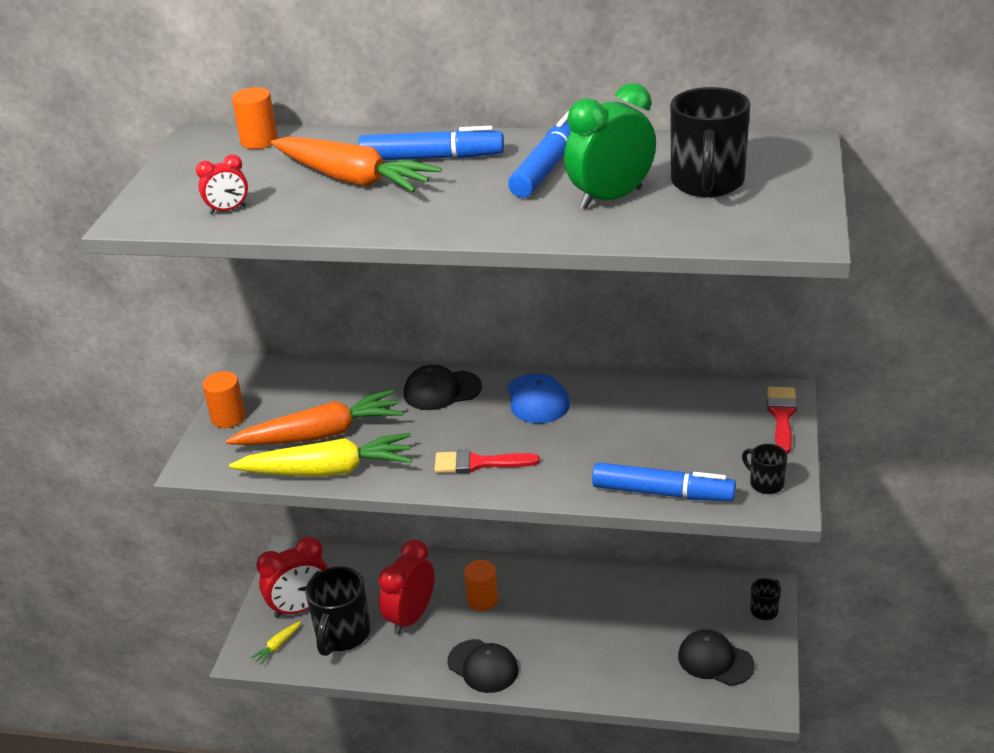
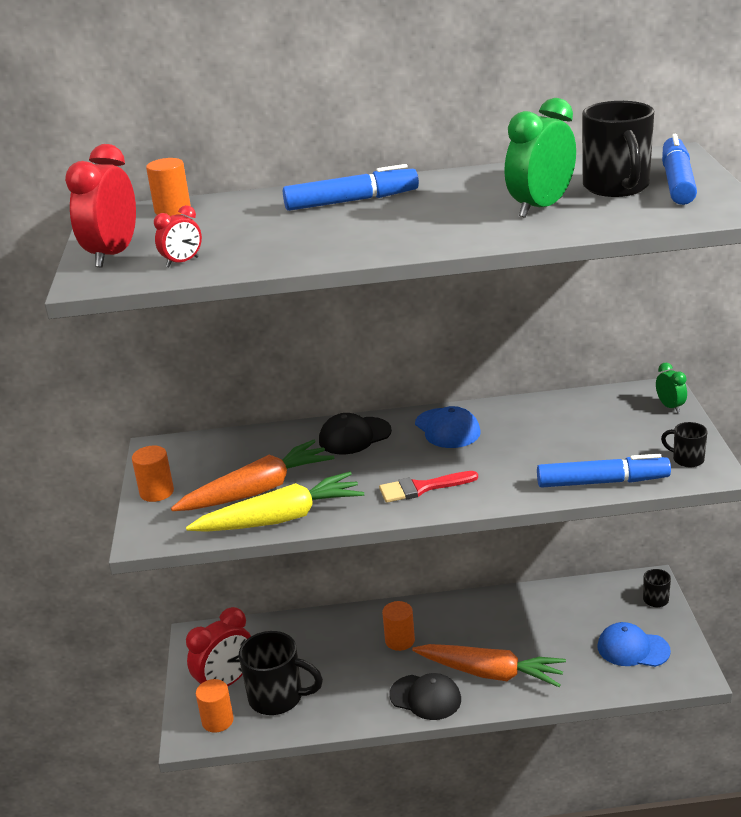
camera: 15 degrees left, 5 degrees down
yellow carrot [251,621,301,664] -> orange cylinder [196,679,234,733]
orange carrot [271,137,442,192] -> orange carrot moved to [412,644,566,687]
black mug [305,567,370,656] -> black mug turned 75 degrees counterclockwise [239,631,323,715]
red clock [378,540,435,635] -> red clock moved to [65,144,136,267]
blue marker [508,111,571,198] -> blue marker moved to [662,134,697,205]
black cap [678,629,755,686] -> blue cap [598,622,671,667]
red brush [767,387,797,454] -> green clock [656,363,687,413]

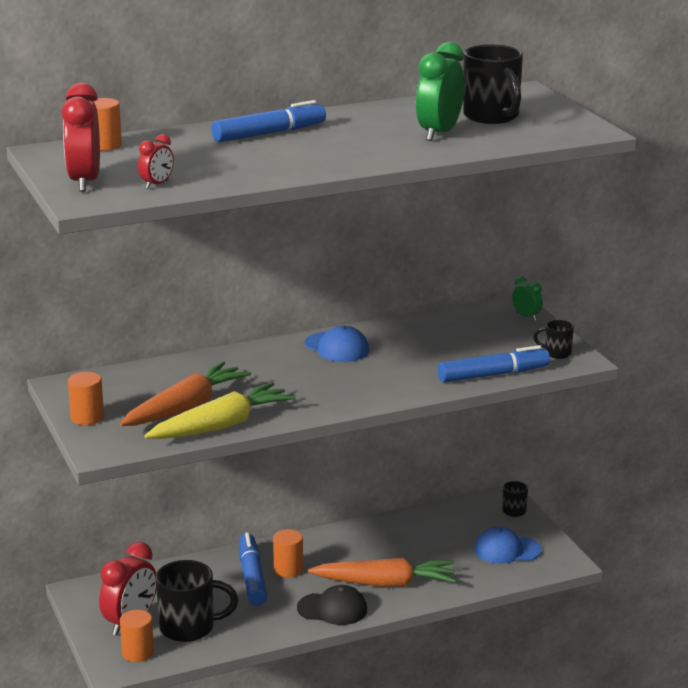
camera: 20 degrees left, 5 degrees down
black cap [319,413,392,455] -> none
red brush [379,471,478,503] -> none
blue marker [662,134,697,205] -> blue marker moved to [239,532,268,606]

